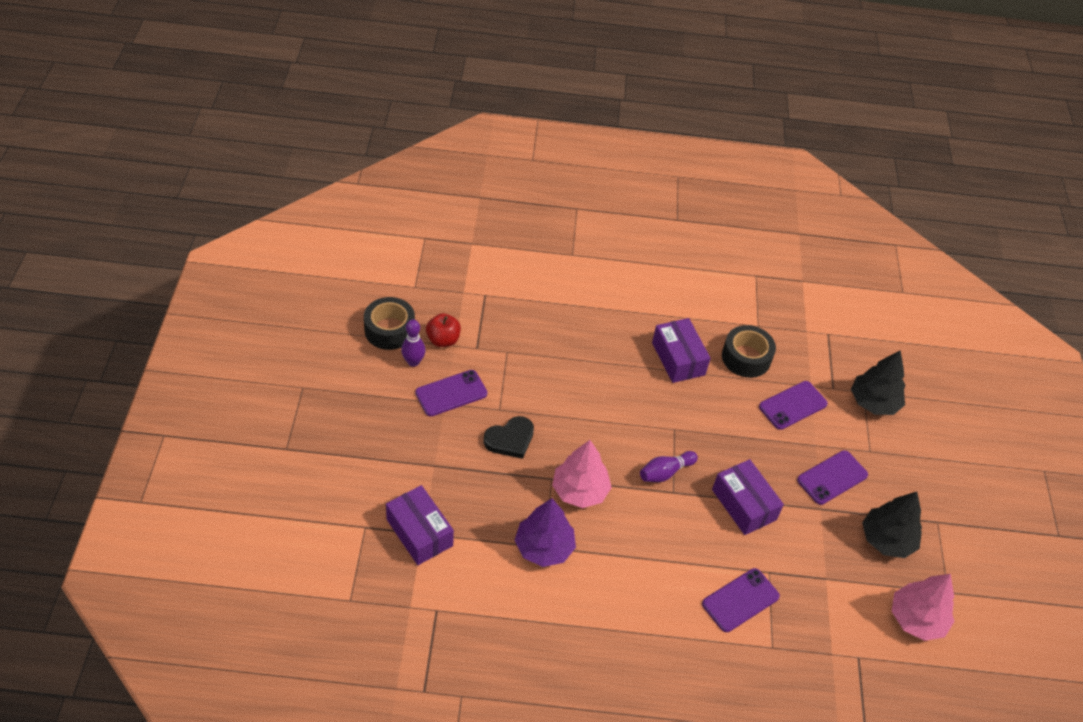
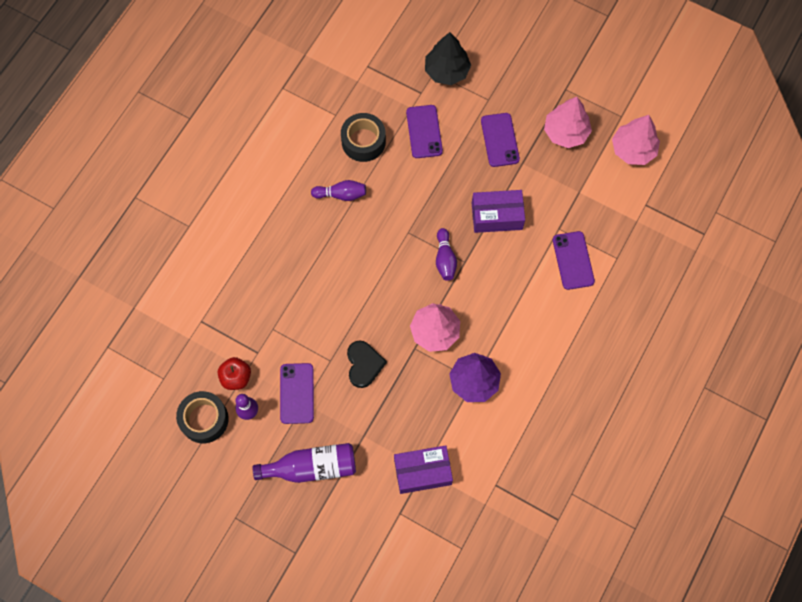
camera: 60 degrees left, 20 degrees up
purple box [652,318,711,383] -> purple bowling pin [311,180,366,201]
black tree [862,492,922,558] -> pink tree [544,97,592,148]
none -> purple bottle [253,443,356,483]

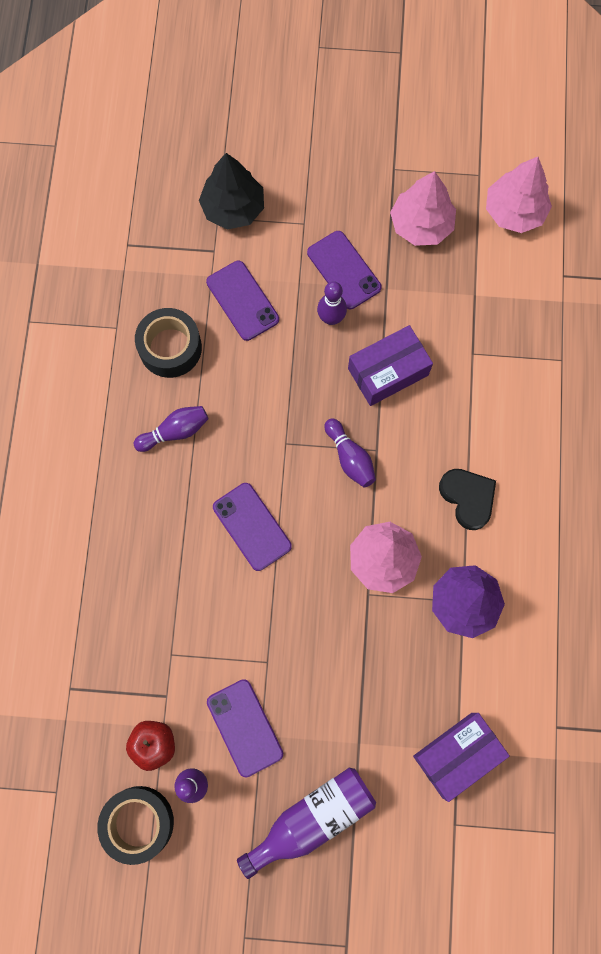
camera: 25 degrees left, 5 degrees up
black heart [347,341,387,388] -> black heart moved to [439,469,496,530]
purple phone [553,231,595,290] -> purple phone moved to [213,483,292,571]
none -> purple bowling pin [317,281,347,325]

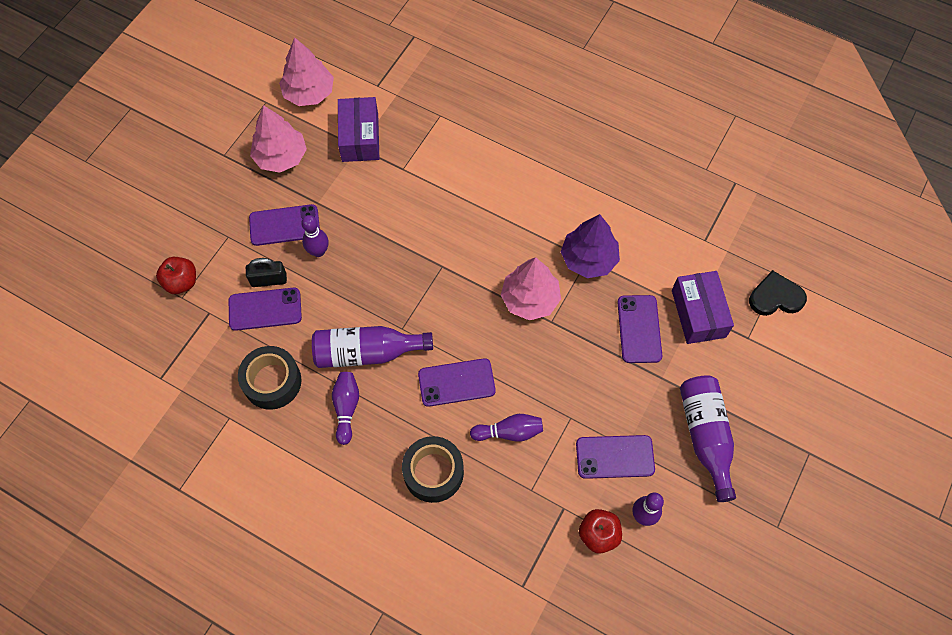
camera: 65 degrees left, 10 degrees down
black tape [97,786,174,865] -> black tape moved to [402,436,464,503]
black tree [199,153,264,230] -> red apple [156,257,196,294]
purple bowling pin [325,418,376,488] -> purple bowling pin moved to [470,414,543,442]
purple box [348,325,433,406] -> purple box moved to [338,97,379,162]
black heart [439,469,496,530] -> black heart moved to [749,270,807,316]
none -> black padlock [246,258,287,287]
none -> purple bottle [312,326,433,368]
none -> purple phone [617,295,662,363]

